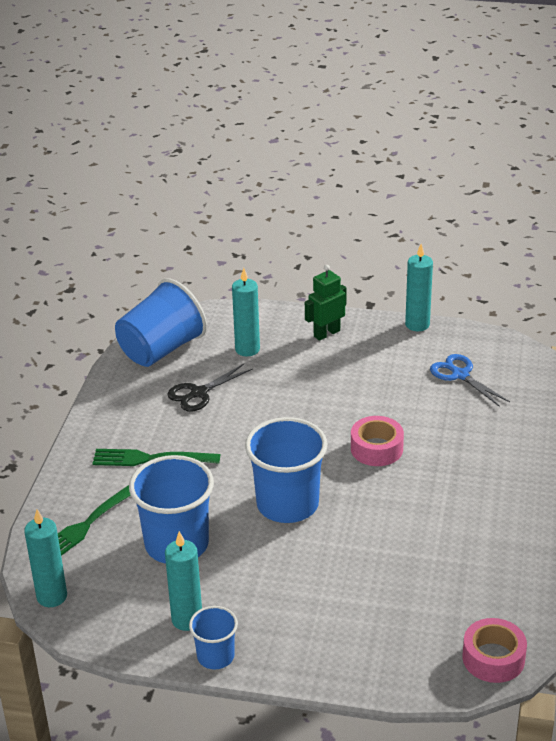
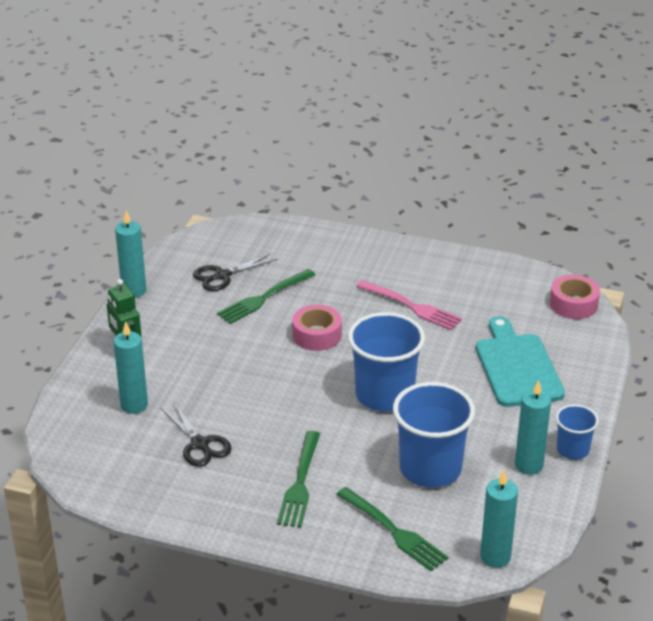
camera: 85 degrees left, 0 degrees up
blue cup [115,278,207,367] -> none
blue scissors [430,354,510,407] -> black scissors [193,254,277,291]
none -> green fork [217,269,315,324]
none -> pink fork [356,280,462,330]
none -> turquoise cutting board [476,316,565,407]

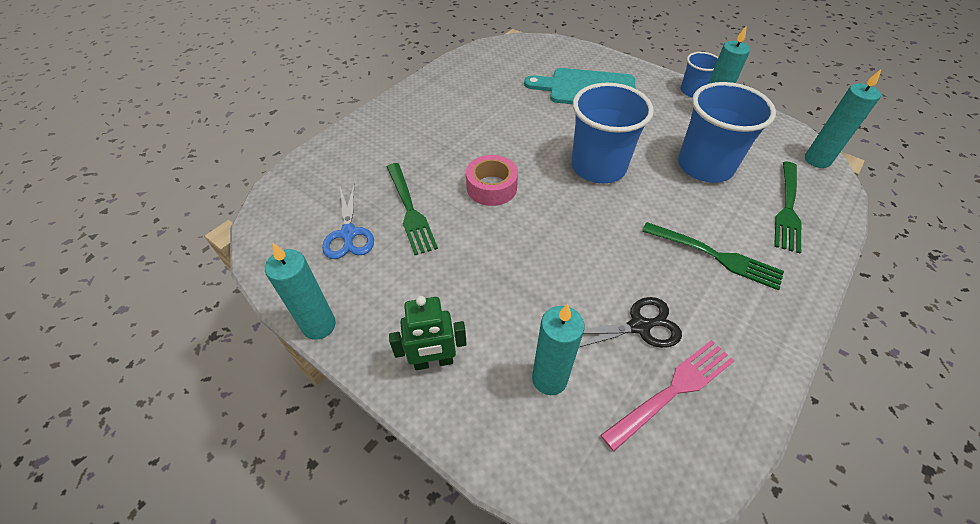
camera: 70 degrees left, 15 degrees up
black scissors [193,254,277,291] -> blue scissors [322,185,374,259]
green fork [336,487,449,571] -> green fork turned 135 degrees clockwise [774,162,801,253]
pink fork [356,280,462,330] -> pink fork moved to [601,340,734,451]
pink tape [550,275,600,319] -> none

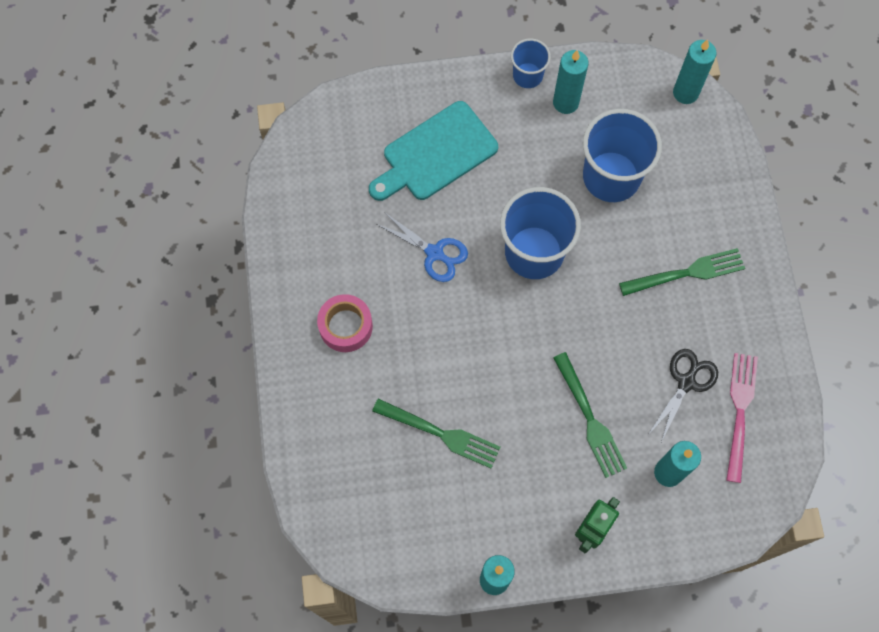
camera: 45 degrees left, 20 degrees up
blue scissors [322,185,374,259] -> blue scissors moved to [376,212,468,282]
pink tape [466,155,518,206] -> pink tape moved to [317,294,373,352]
green fork [774,162,801,253] -> green fork moved to [553,352,627,478]

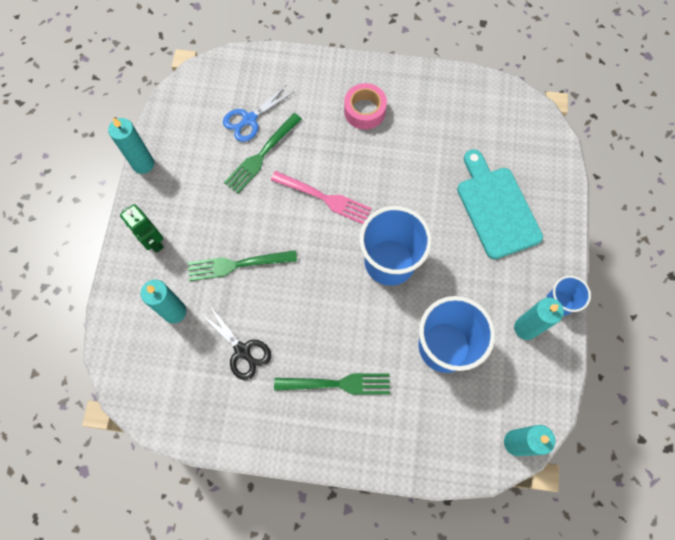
camera: 105 degrees right, 0 degrees up
blue scissors [376,212,468,282] -> blue scissors moved to [223,86,294,142]
green fork [619,248,745,296] -> green fork turned 90 degrees counterclockwise [274,373,390,395]
pink fork [726,353,758,483] -> pink fork moved to [271,171,372,224]

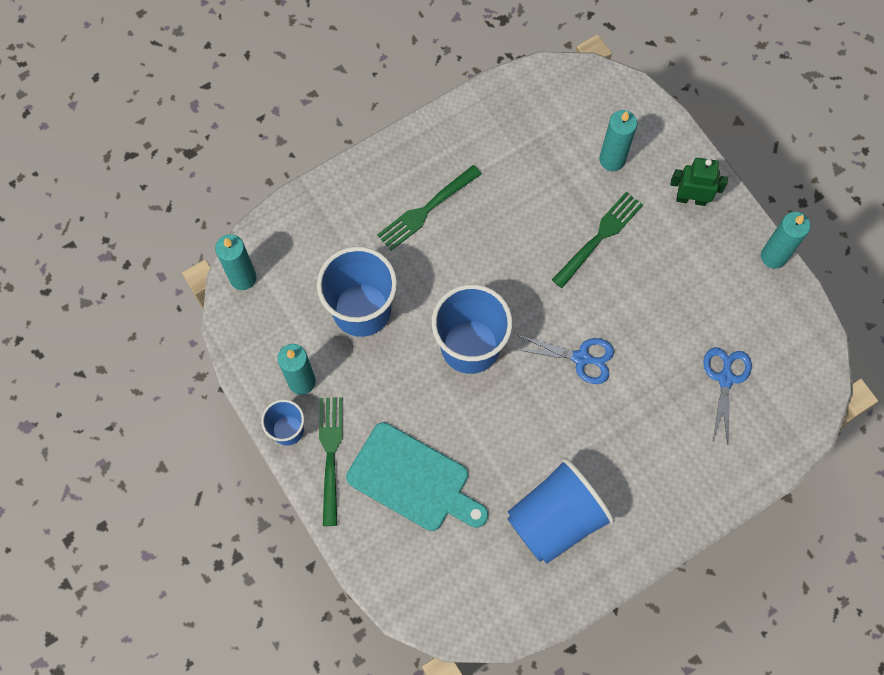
camera: 140 degrees right, 0 degrees up
black scissors [201,306,271,380] -> none
green fork [224,113,302,193] -> green fork moved to [319,397,343,526]
pink fork [271,171,372,224] -> blue scissors [514,335,614,384]
pink tape [344,83,387,130] -> none
none -> blue cup [508,458,615,564]

